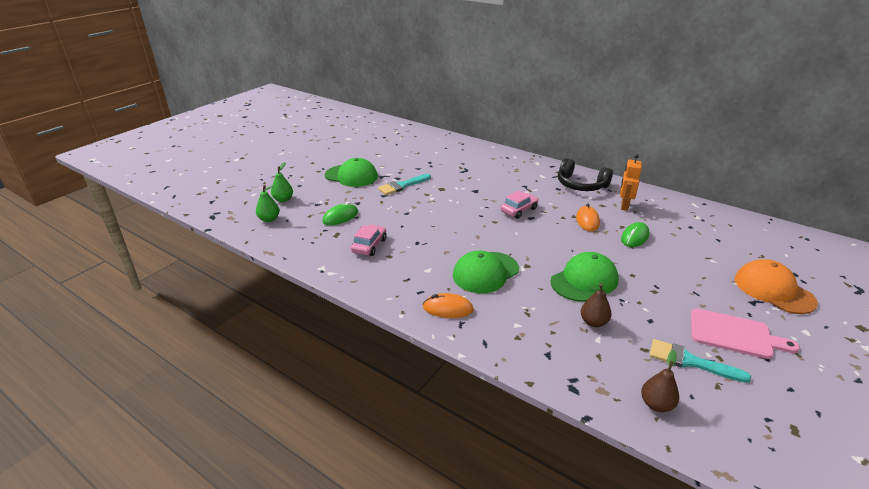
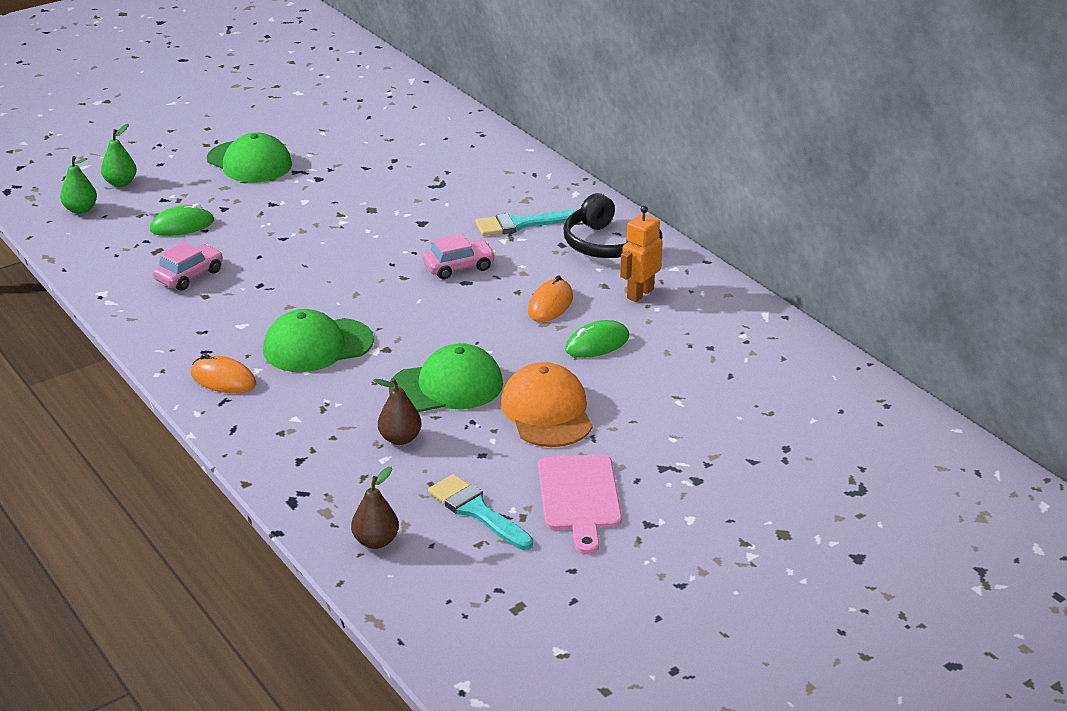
camera: 20 degrees right, 0 degrees up
turquoise brush [378,174,431,195] -> turquoise brush moved to [476,210,575,236]
pink cutting board [691,308,800,359] -> pink cutting board turned 45 degrees clockwise [538,454,622,554]
orange cap [735,259,818,314] -> orange cap moved to [501,362,593,447]

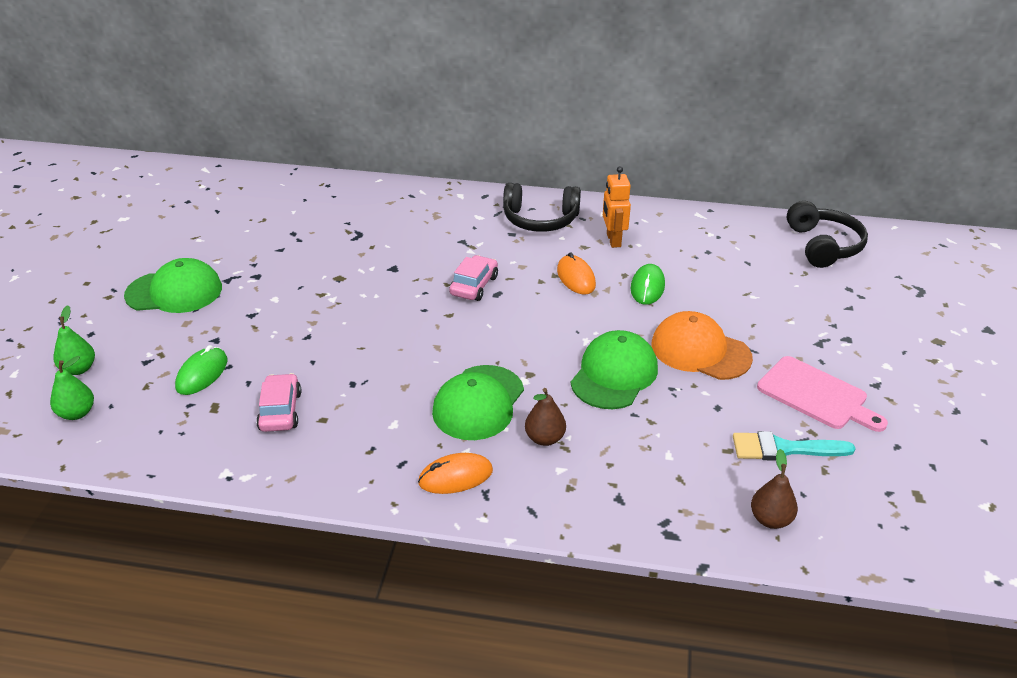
camera: 45 degrees left, 5 degrees up
brown pear [373,378,422,445] -> brown pear moved to [525,388,566,446]
turquoise brush [476,210,575,236] -> none
none -> black headphones [787,201,868,268]

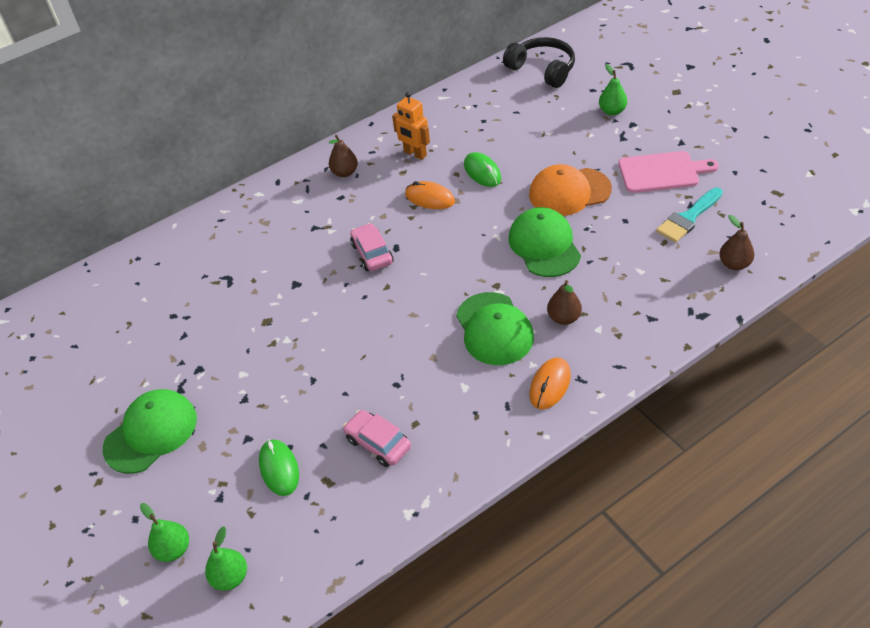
camera: 40 degrees left, 10 degrees up
black headphones [503,183,581,232] -> brown pear [329,135,358,177]
none -> green pear [599,64,627,116]

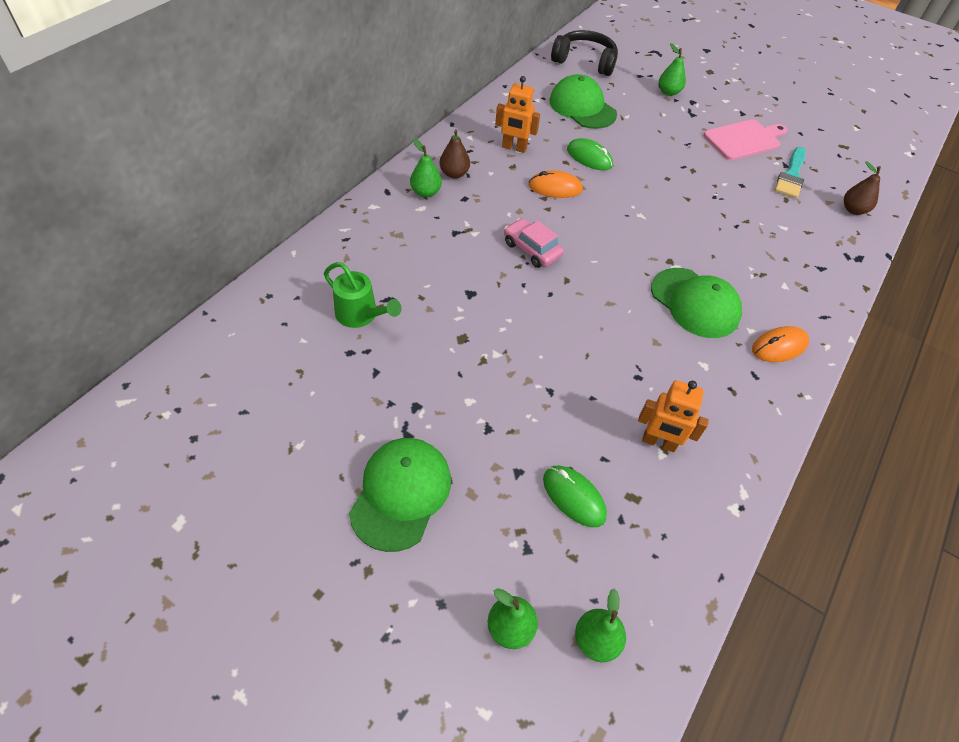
camera: 30 degrees left, 5 degrees up
pink car [343,410,411,467] -> orange robot [638,380,709,452]
green cap [509,207,581,277] -> green cap moved to [549,74,617,129]
orange cap [529,164,612,216] -> none
orange mouse [530,358,571,410] -> orange mouse turned 60 degrees clockwise [752,326,809,362]
brown pear [547,280,582,325] -> none
none -> green watering can [324,262,402,328]
none -> green pear [410,138,442,198]

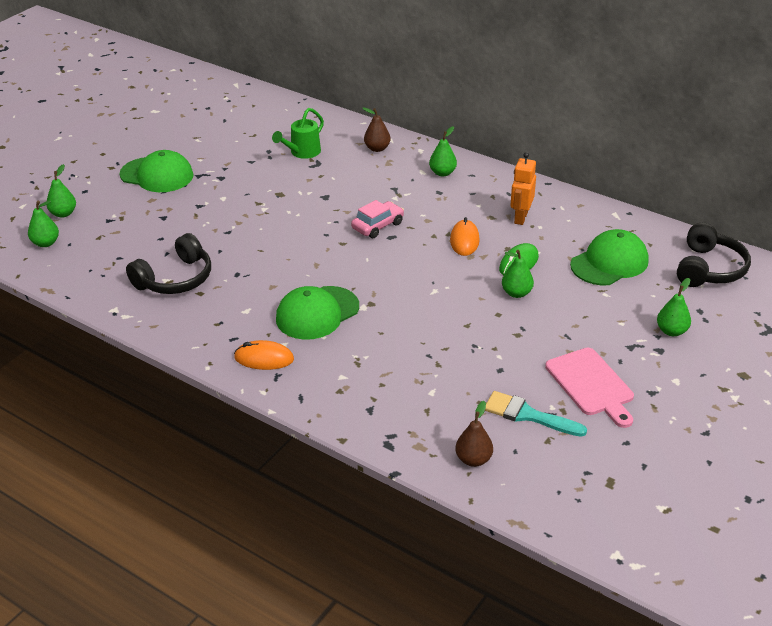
camera: 95 degrees right, 15 degrees down
brown pear [439,130,470,179] -> brown pear moved to [363,107,391,152]
green mouse [543,466,607,527] -> none
orange robot [638,380,709,452] -> black headphones [126,233,211,294]
orange mouse [752,326,809,362] -> orange mouse turned 60 degrees counterclockwise [234,340,294,370]
none -> green pear [502,250,534,298]

